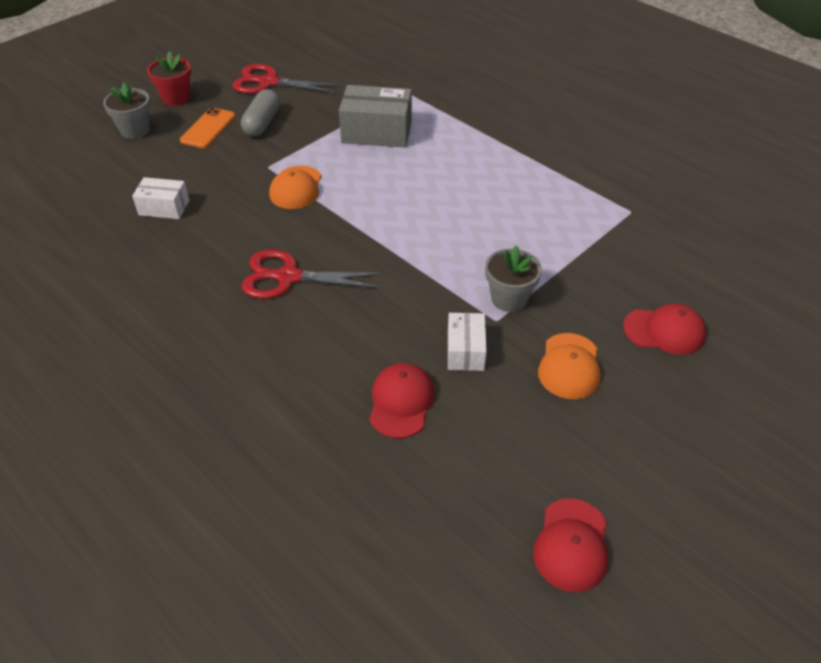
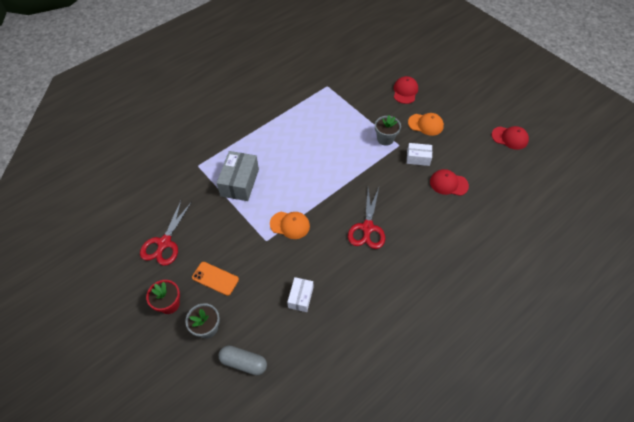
camera: 85 degrees left, 10 degrees up
grey capsule [241,89,280,137] -> grey capsule moved to [219,345,267,375]

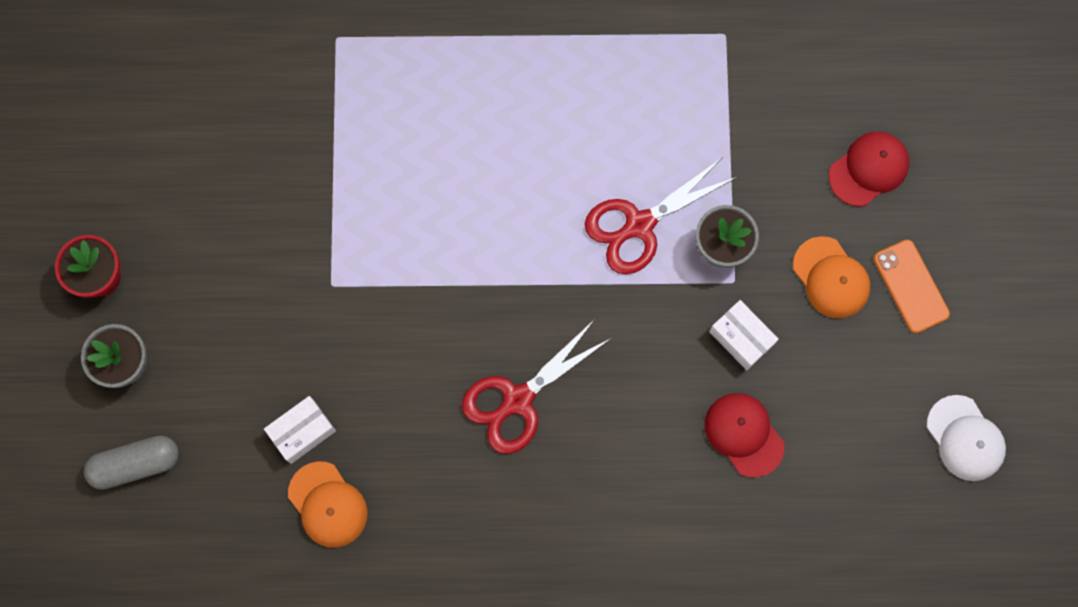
camera: 40 degrees right, 20 degrees up
red scissors [140,199,192,266] -> red scissors moved to [585,157,737,274]
orange phone [192,262,239,296] -> orange phone moved to [873,240,950,333]
grey box [217,151,259,201] -> none
grey capsule [219,345,267,375] -> grey capsule turned 75 degrees counterclockwise [84,436,179,490]
orange cap [270,212,310,239] -> orange cap moved to [288,461,368,548]
red cap [492,126,529,150] -> white cap [927,395,1006,481]

